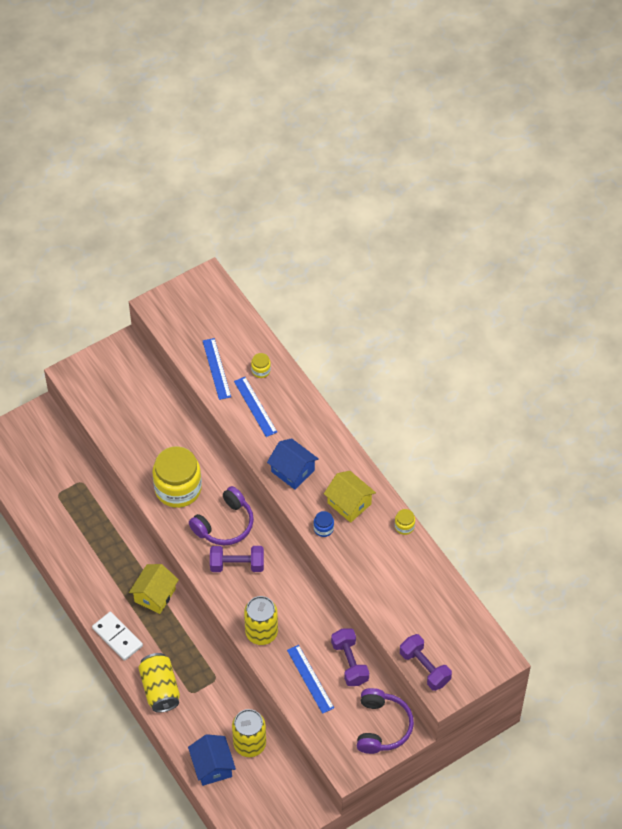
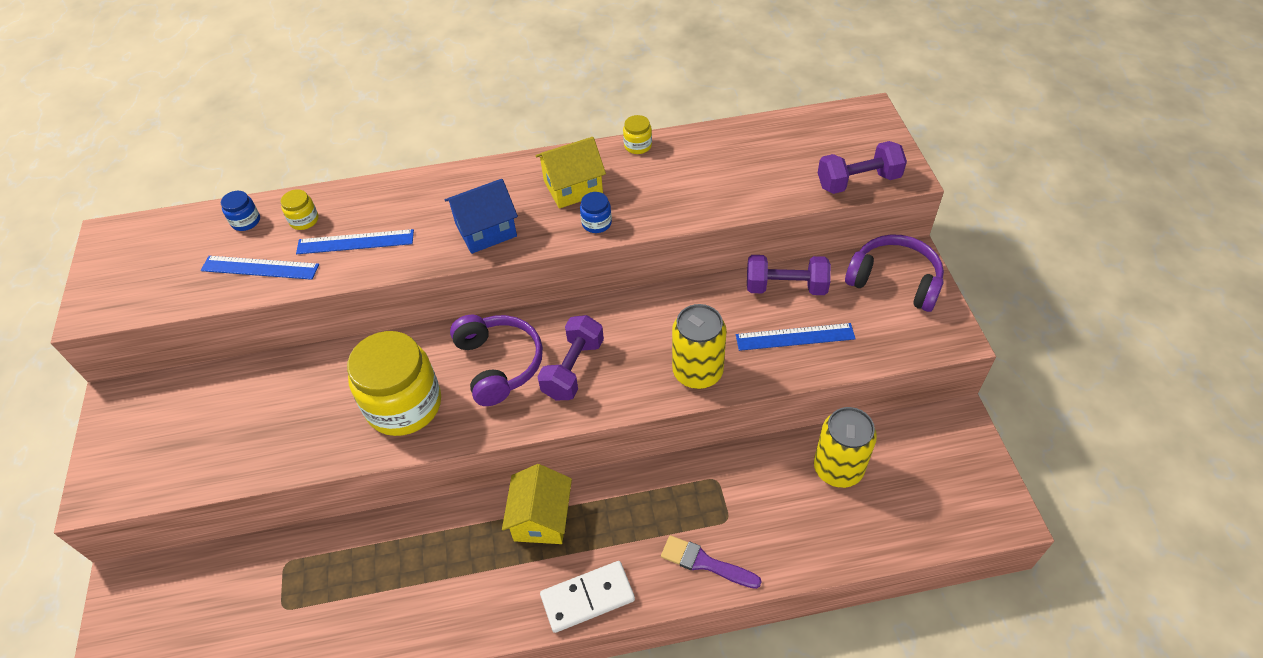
camera: 65 degrees left, 5 degrees down
yellow house [129,564,179,614] -> yellow house turned 45 degrees clockwise [502,464,572,544]
yellow can [138,653,180,713] -> purple brush [661,535,762,589]
blue house [188,734,236,786] -> none
none -> blue jar [221,191,260,231]

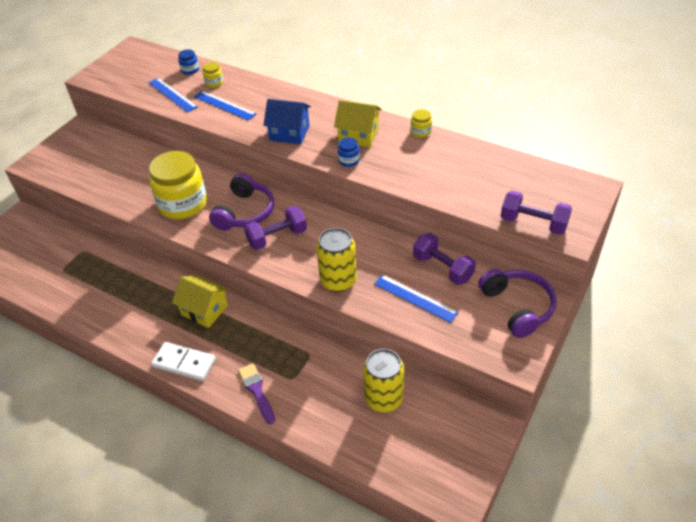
camera: 40 degrees right, 5 degrees down
yellow house [502,464,572,544] -> yellow house turned 75 degrees clockwise [172,275,229,328]

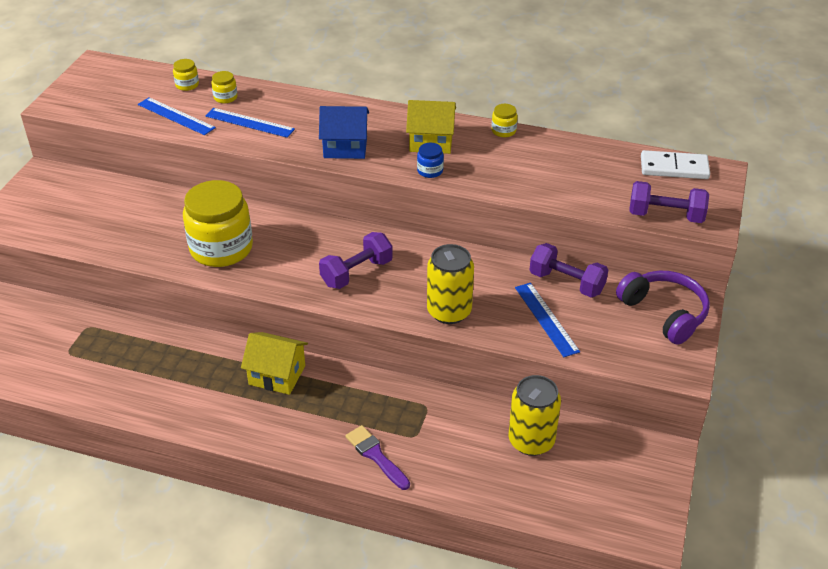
camera: 15 degrees left, 5 degrees down
white domino [151,342,216,381] -> white domino moved to [641,150,710,179]
blue jar [178,49,199,75] -> yellow jar [173,59,199,91]
purple headphones [209,173,274,231] -> none
blue ruler [374,275,459,323] -> blue ruler turned 45 degrees clockwise [515,283,580,357]

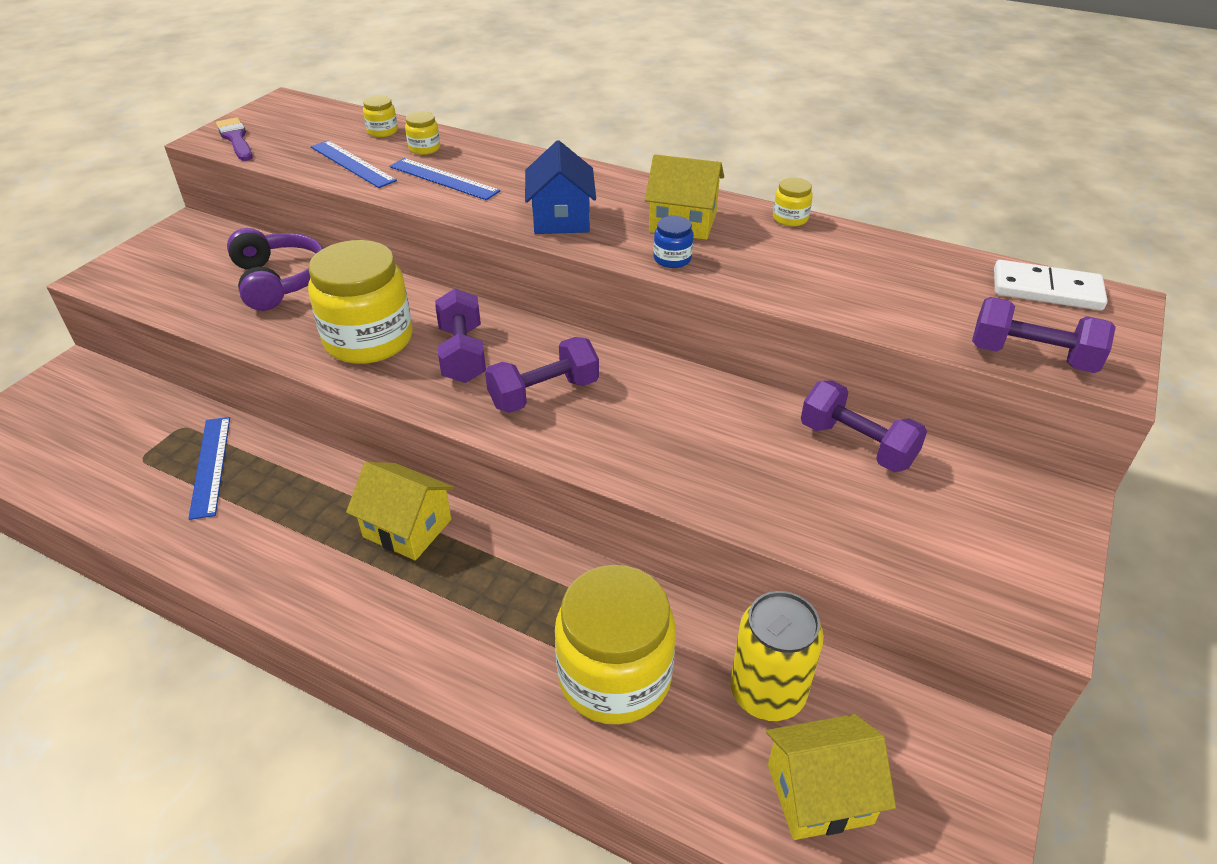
camera: 10 degrees right, 0 degrees up
blue house [319,106,369,159] -> blue house turned 75 degrees clockwise [525,140,596,234]
purple brush [345,425,410,490] -> purple brush moved to [216,117,253,161]
yellow can [427,244,474,324] -> none
blue ruler [515,283,580,357] -> blue ruler moved to [188,417,230,520]
purple headphones [616,271,710,345] -> purple headphones moved to [227,228,324,311]
none -> purple dumbbell [435,288,486,383]
none -> yellow jar [555,565,676,725]
none -> yellow house [766,714,896,840]

